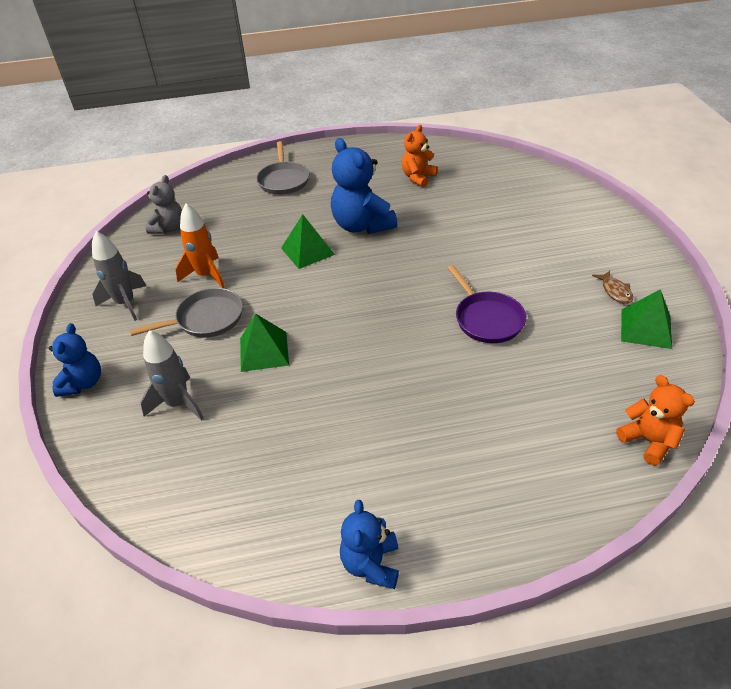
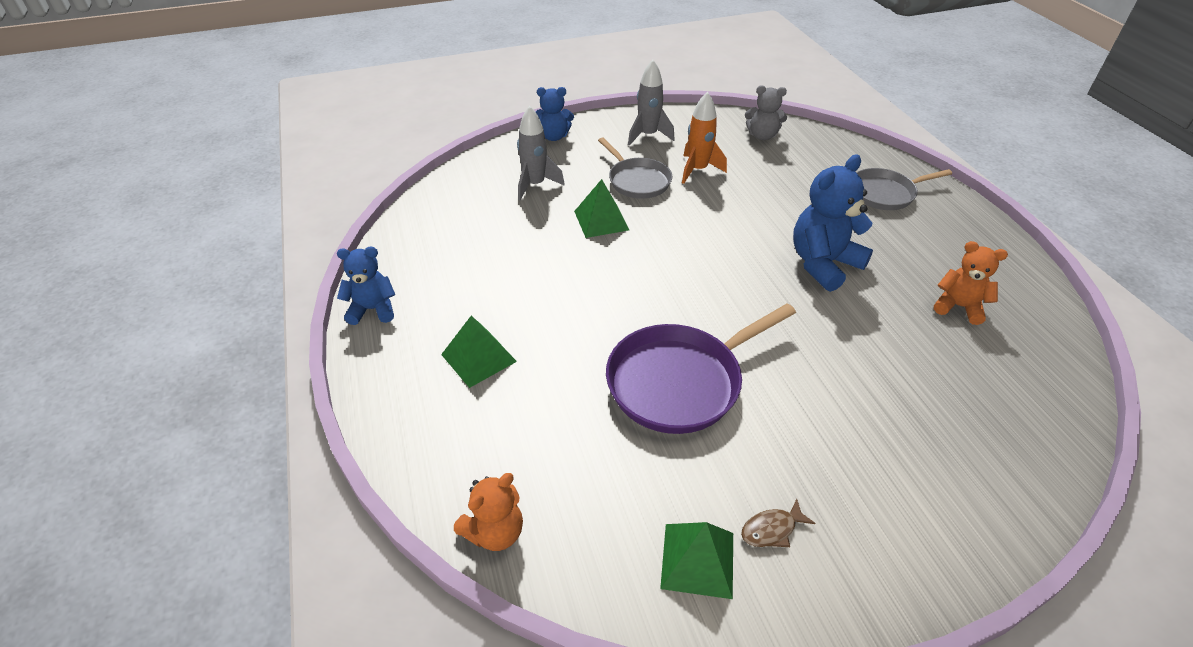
camera: 80 degrees right, 0 degrees up
green pyramid [281,214,335,269] -> green pyramid moved to [441,316,517,388]
purple pan [447,265,526,343] -> purple pan [606,303,796,434], size x1.57

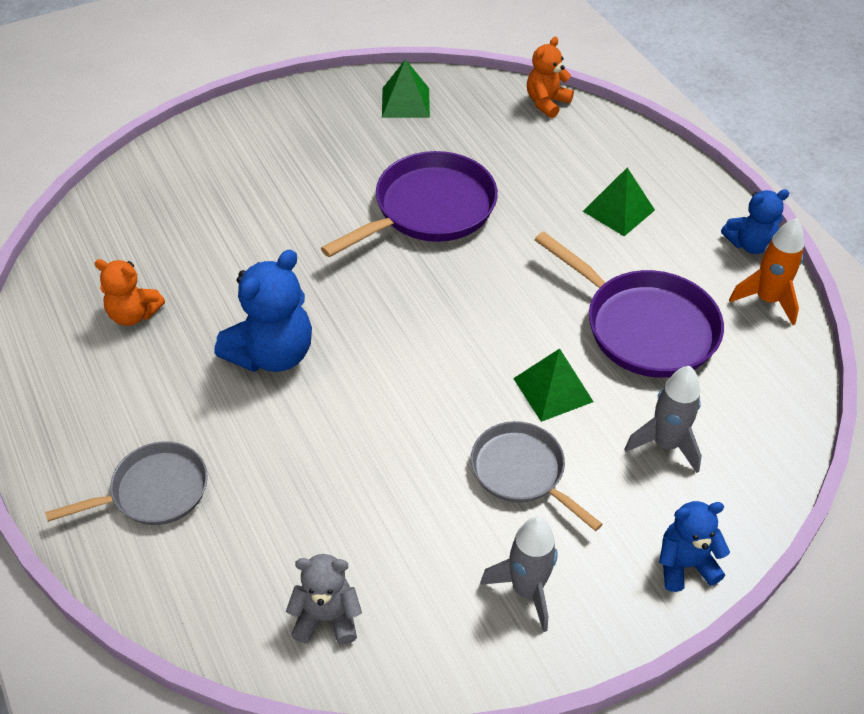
camera: 170 degrees right, 5 degrees up
orange rocket [682,92,727,184] -> orange rocket moved to [729,218,804,325]
brown fish [741,499,816,547] -> none
none -> purple pan [535,232,724,378]

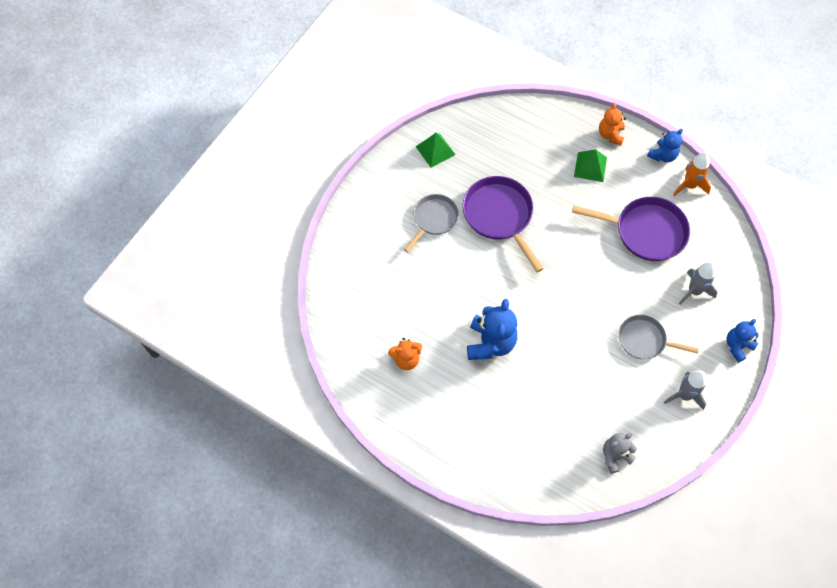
camera: 30 degrees left, 15 degrees up
grey pan [45,442,208,525] -> grey pan moved to [404,194,459,252]
purple pan [321,151,498,257] -> purple pan turned 45 degrees counterclockwise [462,176,544,272]
green pyramid [513,348,593,422] -> none
orange teddy bear [527,37,574,118] -> orange teddy bear moved to [599,103,626,146]

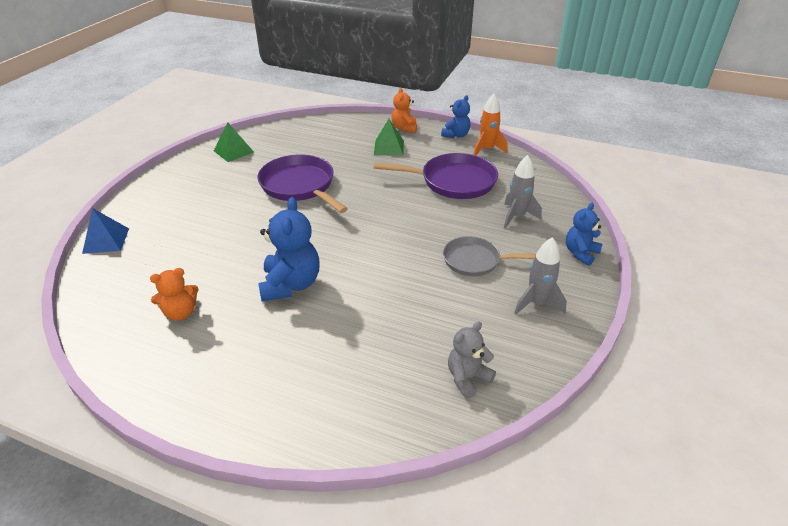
camera: 10 degrees left, 25 degrees down
grey pan [404,194,459,252] -> none
none -> blue pyramid [82,208,129,254]

